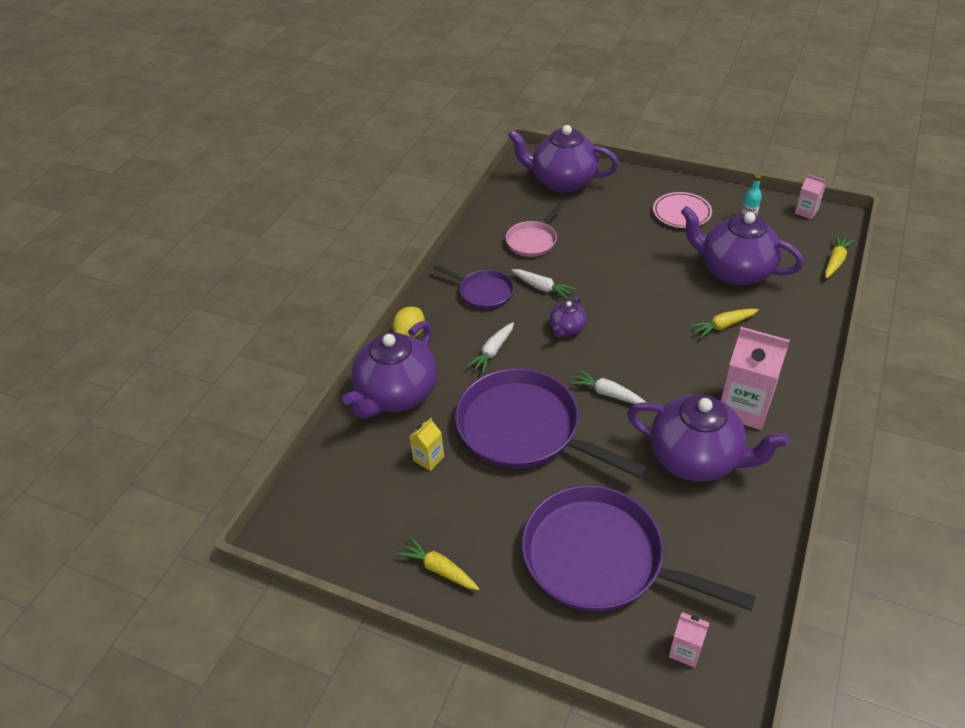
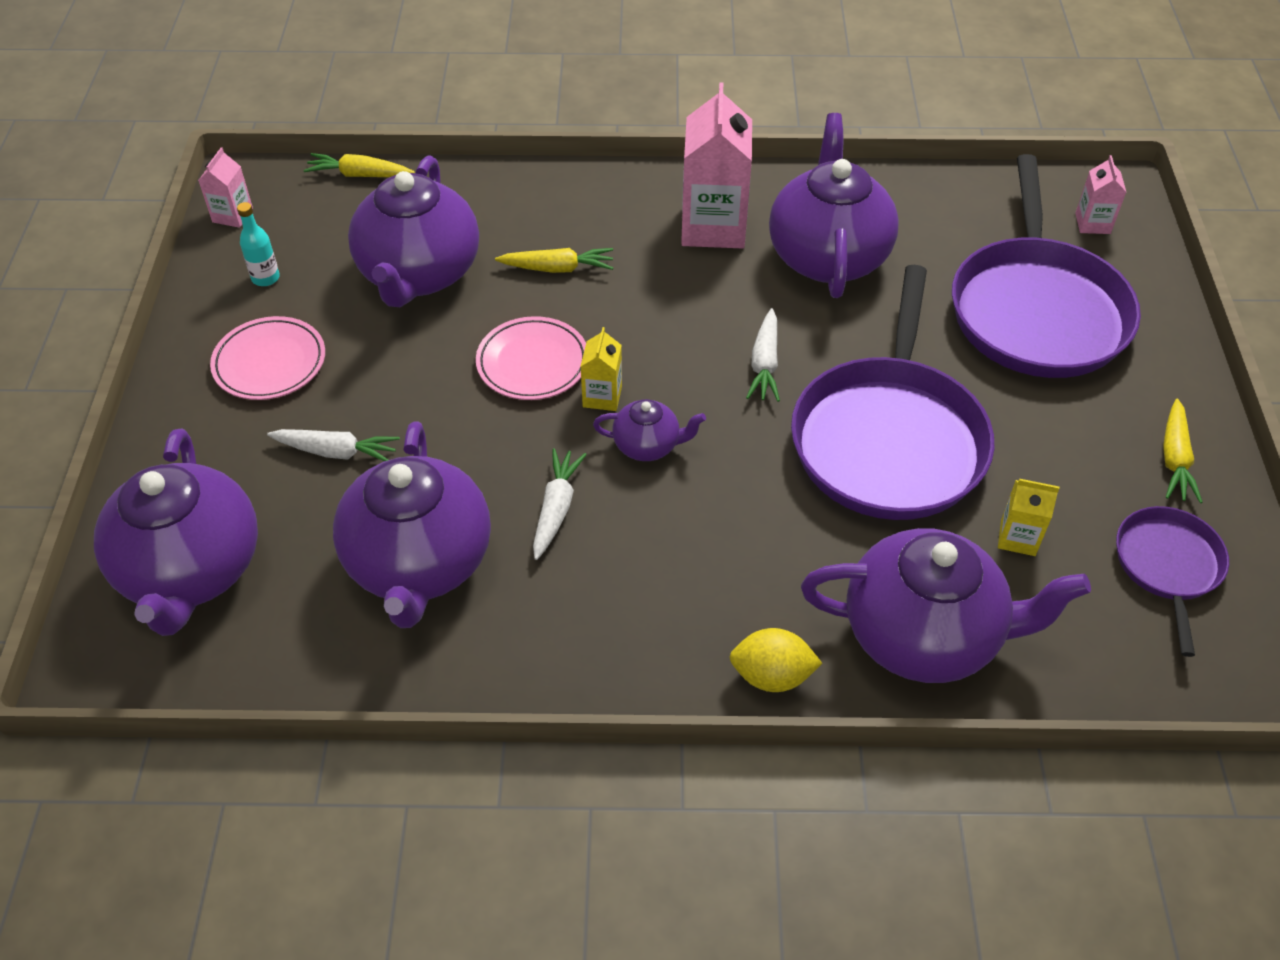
camera: 115 degrees left, 5 degrees up
purple pan [433,265,514,309] -> purple pan moved to [1116,506,1229,657]
white carrot [467,322,514,374] -> white carrot moved to [267,429,400,461]
pink pan [506,203,564,257] -> purple teapot [333,421,491,628]
yellow carrot [690,309,759,338] -> yellow carrot turned 45 degrees counterclockwise [495,248,613,273]
none -> pink plate [476,316,586,400]
none -> yellow carton [580,327,622,411]

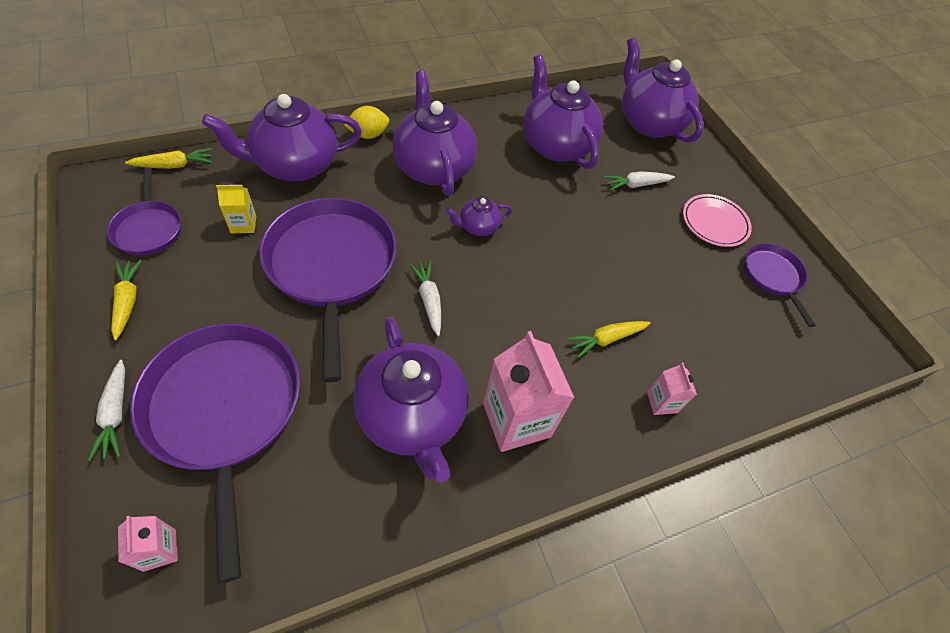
camera: 150 degrees right, 5 degrees up
pink carton [198,148,253,228] -> pink carton moved to [647,363,697,415]
turquoise bottle [237,202,280,286] -> purple pan [744,243,816,327]
yellow carrot [303,153,415,177] -> yellow carrot moved to [125,148,212,169]
purple teapot [348,155,479,307] -> purple teapot moved to [392,71,477,196]
pink plate [476,316,586,400] -> none
white carrot [533,448,587,560] -> white carrot moved to [88,360,125,461]
yellow carton [580,327,622,411] -> none

